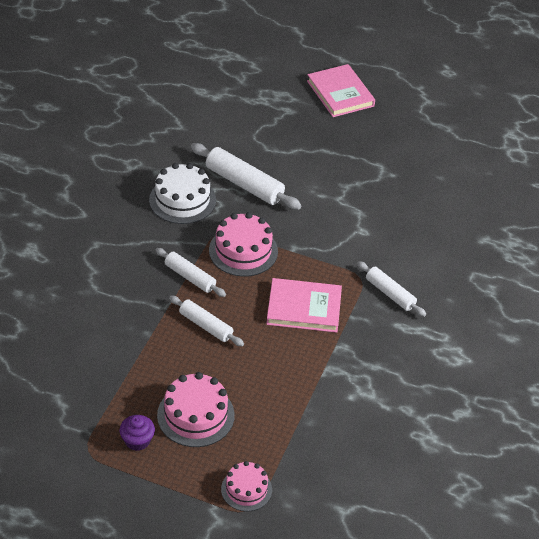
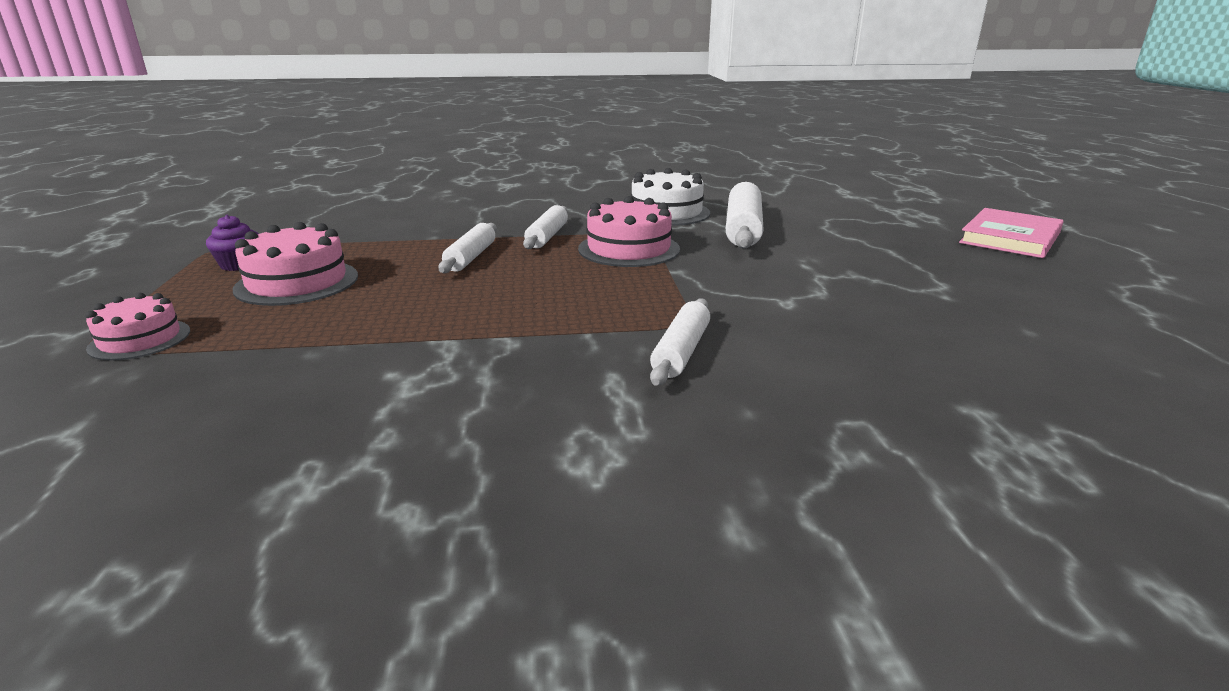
camera: 65 degrees right, 20 degrees down
pink book [266,278,342,333] -> none

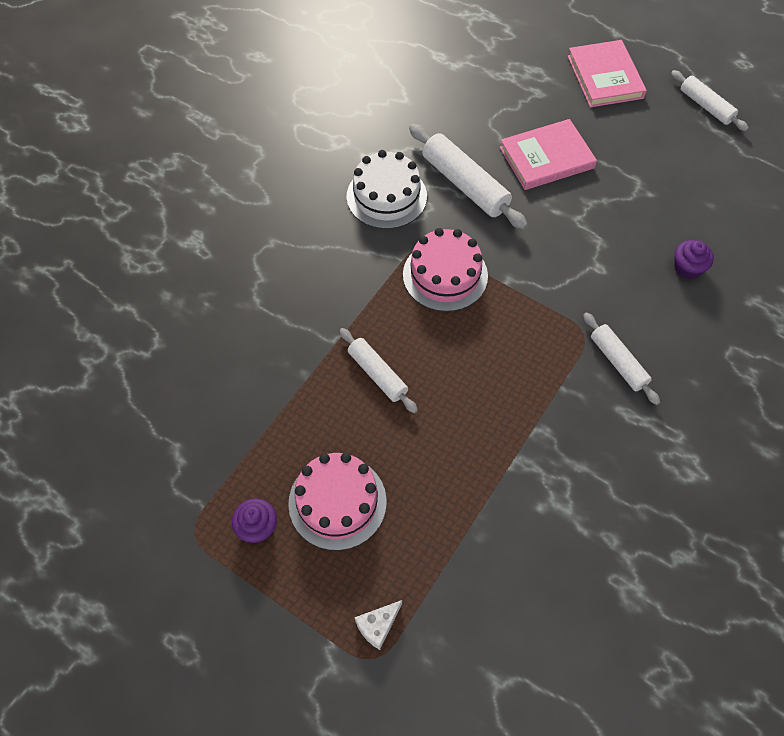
camera: 50 degrees left, 35 degrees up
pink cake [85,293,190,361] -> white cheese [355,600,402,650]
white rolling pin [523,205,568,249] -> white rolling pin moved to [671,70,749,131]
none -> pink book [500,119,597,190]
none -> purple cupcake [674,240,714,279]

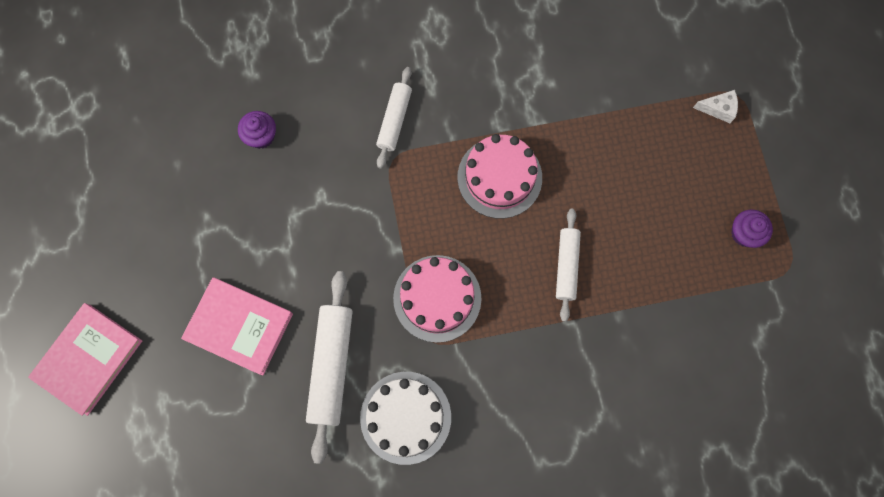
camera: 135 degrees left, 15 degrees up
pink cake [288,453,387,551] -> pink cake moved to [457,134,542,219]
white rolling pin [671,70,749,131] -> none

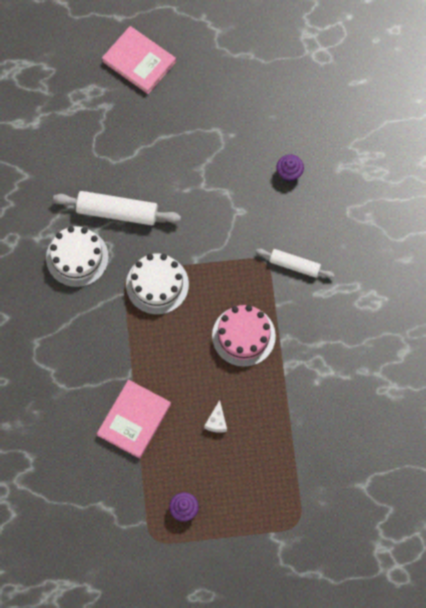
camera: 95 degrees right, 5 degrees down
pink book [181,277,293,375] -> pink book moved to [97,380,171,459]
pink cake [393,255,482,343] -> white cake [126,253,189,315]
white rolling pin [556,208,581,322] -> none
white cheese [693,90,738,123] -> white cheese moved to [204,400,227,433]

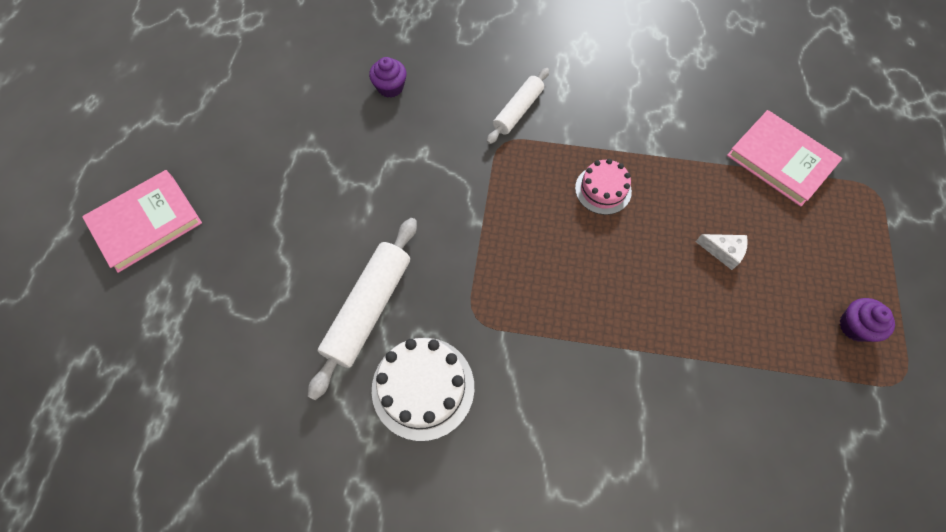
camera: 75 degrees left, 5 degrees down
pink book [97,380,171,459] -> pink book moved to [727,110,842,207]
white cake [126,253,189,315] -> none
pink cake [212,305,276,367] -> pink cake [575,159,632,215], size x0.63

